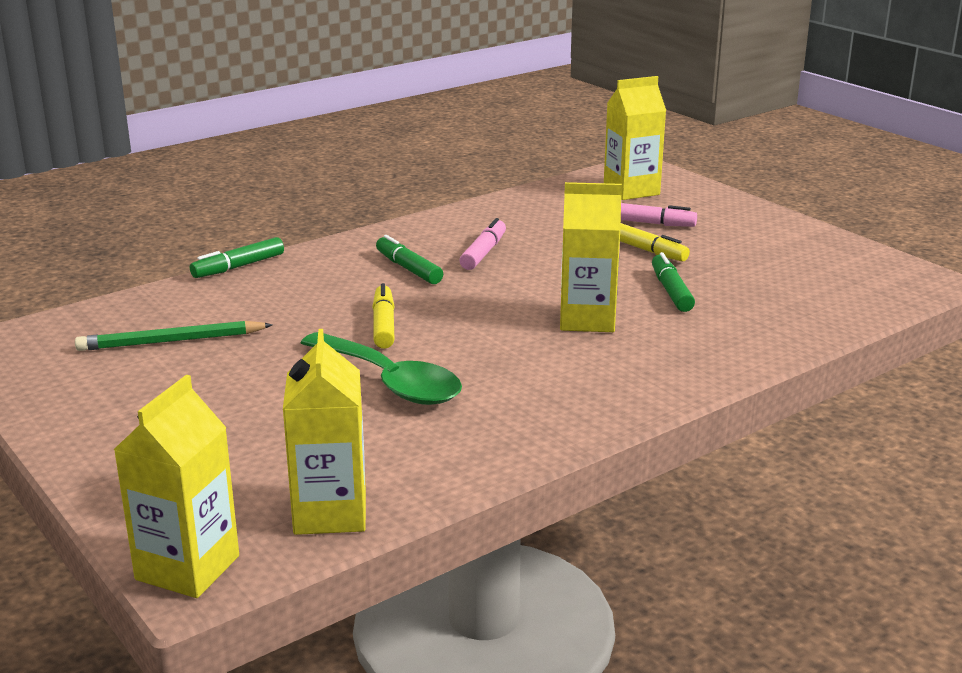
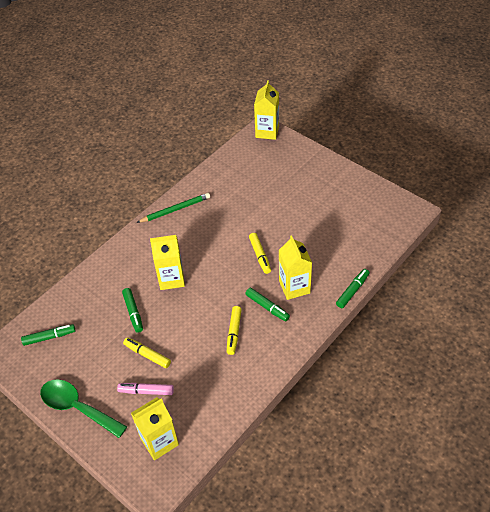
camera: 170 degrees right, 25 degrees up
green pencil [75,321,273,351] -> green pencil moved to [136,193,210,223]
yellow carton [283,329,366,535] -> yellow carton moved to [279,236,312,300]
green spoon [301,332,462,405] -> green spoon moved to [40,379,127,438]
pink marker [459,218,506,270] -> yellow marker [227,306,242,355]
none -> green marker [21,324,75,346]

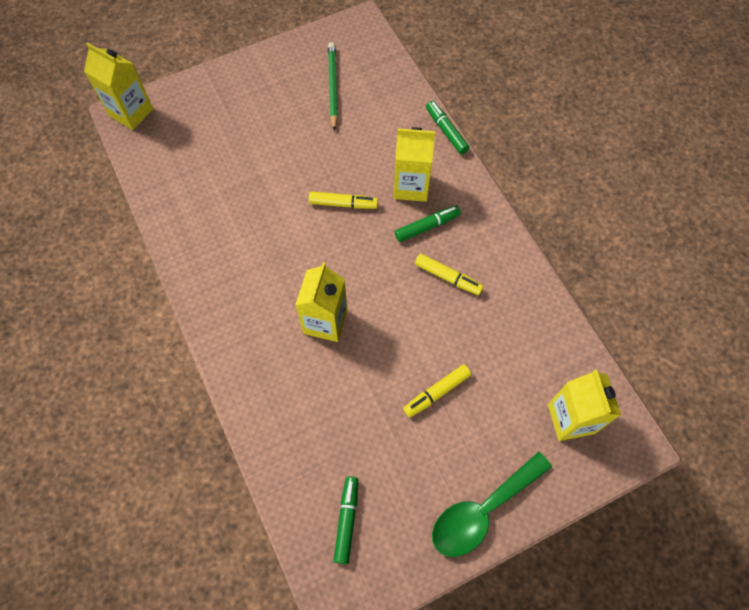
camera: 70 degrees left, 15 degrees up
pink marker [117,383,174,395] -> none
green marker [122,288,143,333] -> none
green pencil [136,193,210,223] -> green pencil moved to [328,42,338,131]

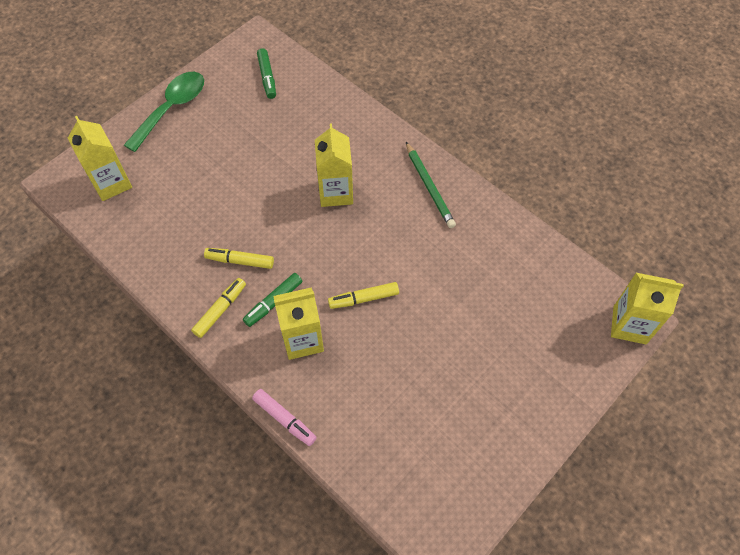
camera: 160 degrees right, 5 degrees down
green pencil [328,42,338,131] -> green pencil moved to [406,142,456,228]
yellow marker [403,364,471,418] -> yellow marker moved to [191,278,246,338]
green marker [426,101,469,154] -> pink marker [252,389,317,446]

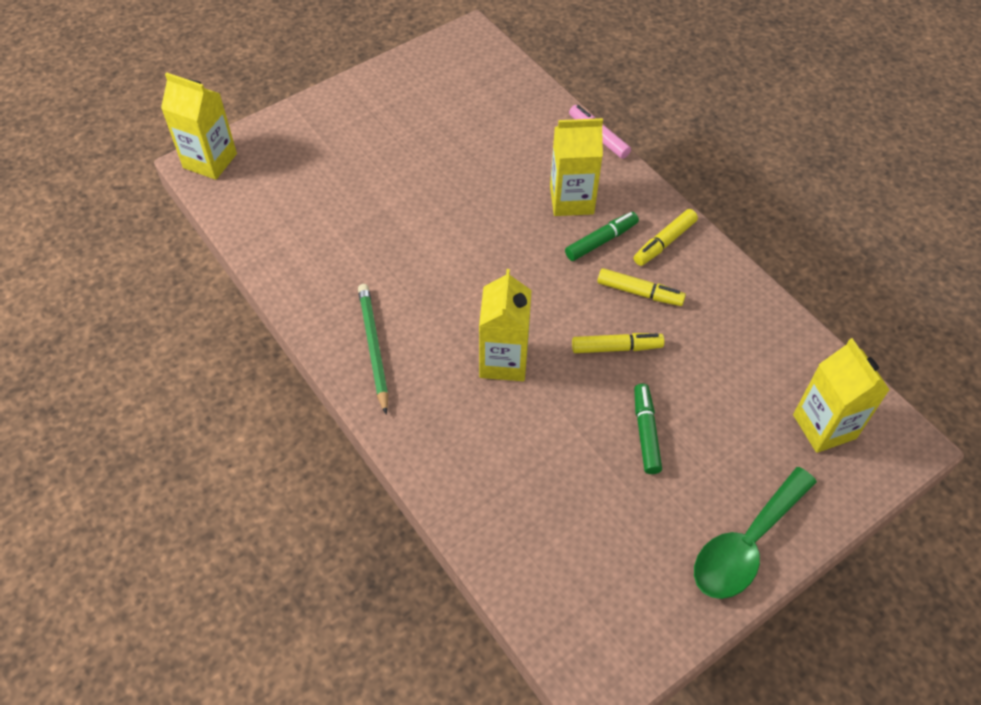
camera: 170 degrees left, 5 degrees down
green marker [257,48,276,99] -> green marker moved to [634,383,662,474]
yellow marker [328,282,399,309] -> yellow marker moved to [572,333,664,353]

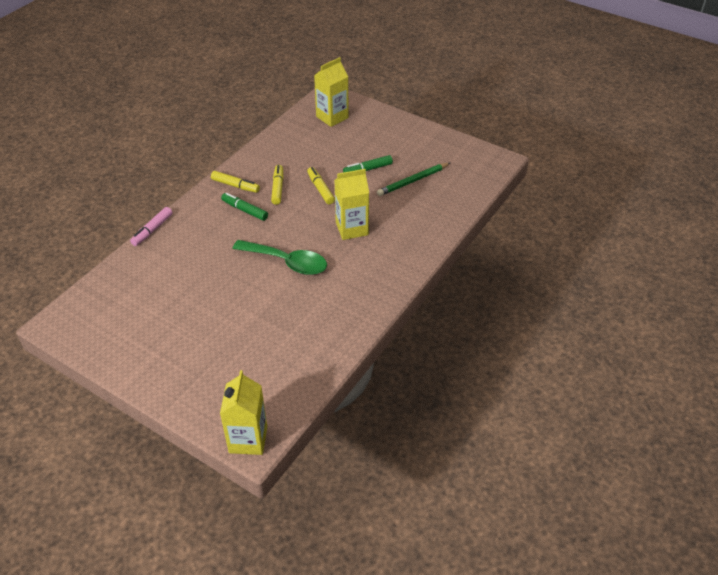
camera: 110 degrees left, 10 degrees down
green pencil [358,284,388,415] -> green pencil moved to [377,163,450,196]
yellow carton [550,118,603,216] -> none
green spoon [694,467,817,599] -> green spoon moved to [232,240,327,275]

